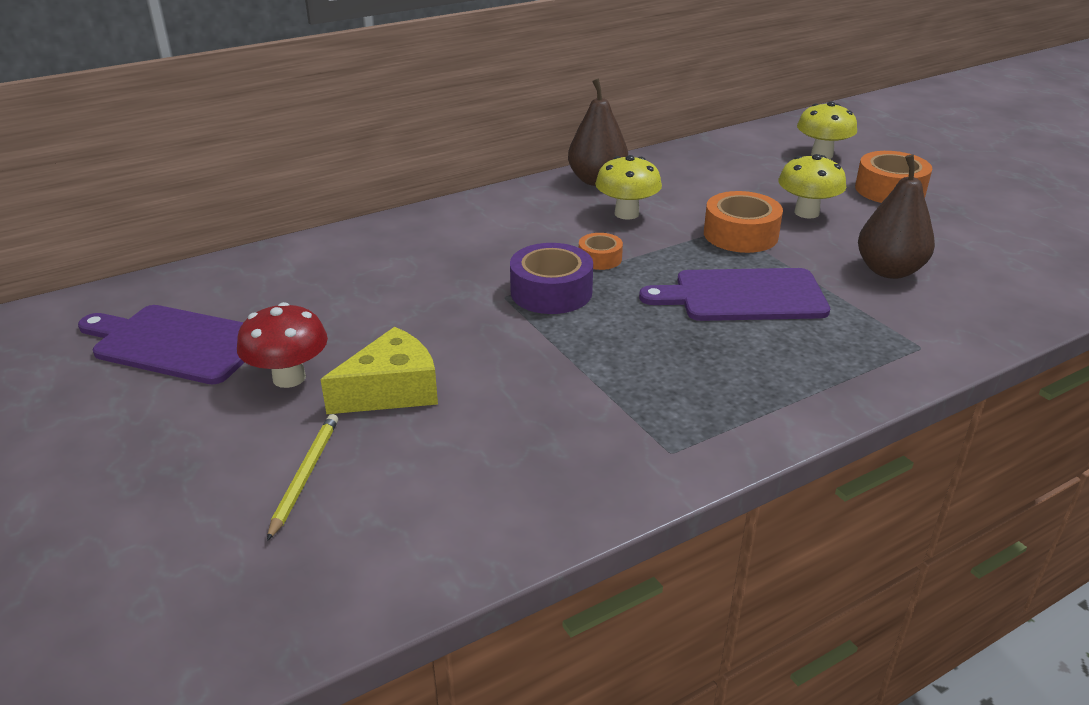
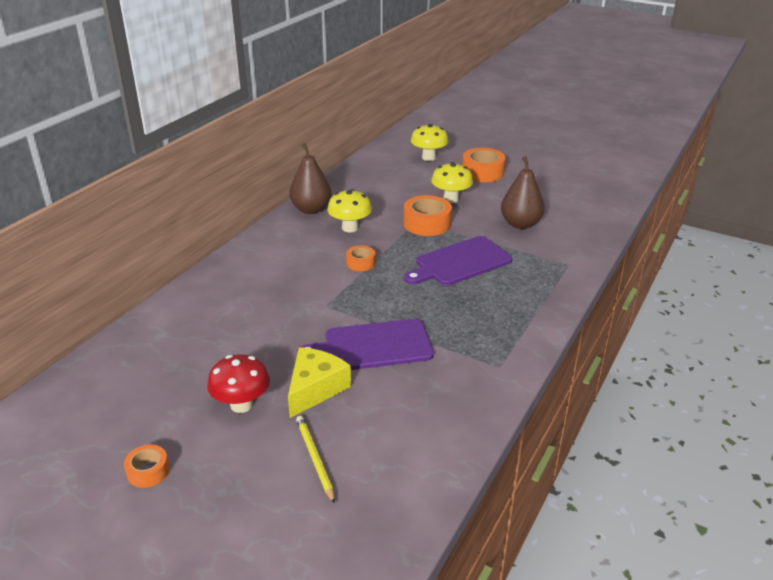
camera: 30 degrees left, 0 degrees up
purple cutting board [78,305,244,384] -> purple cutting board moved to [297,319,434,370]
purple tape [510,243,593,314] -> none
none -> orange tape [124,444,170,488]

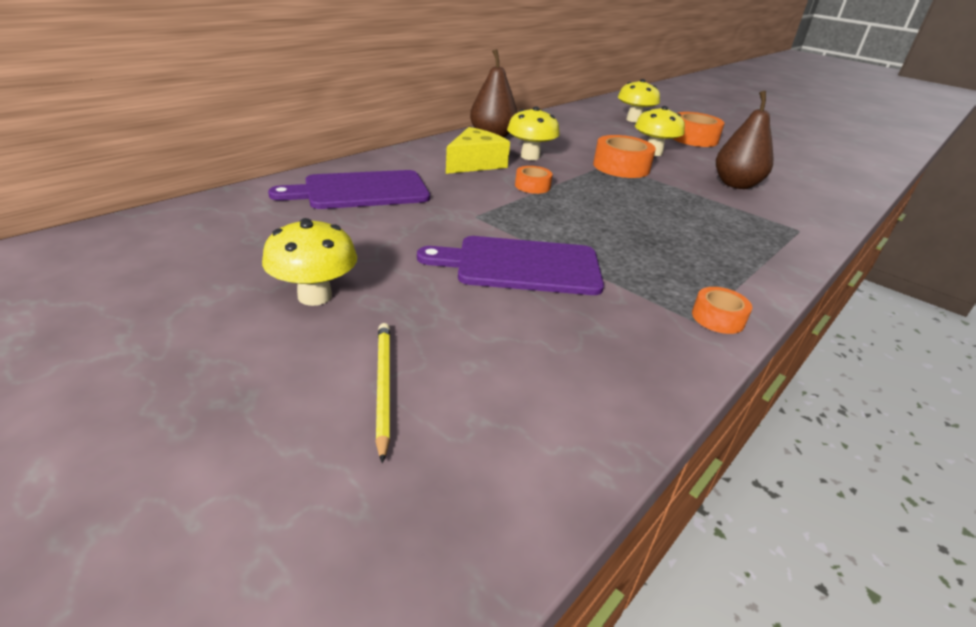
camera: 10 degrees right, 0 degrees up
orange tape [124,444,170,488] -> orange tape moved to [692,287,752,334]
red mushroom [207,354,270,413] -> yellow mushroom [262,218,357,306]
yellow cheese [288,347,351,418] -> yellow cheese moved to [446,127,510,174]
purple cutting board [404,236,512,286] -> purple cutting board moved to [268,170,430,209]

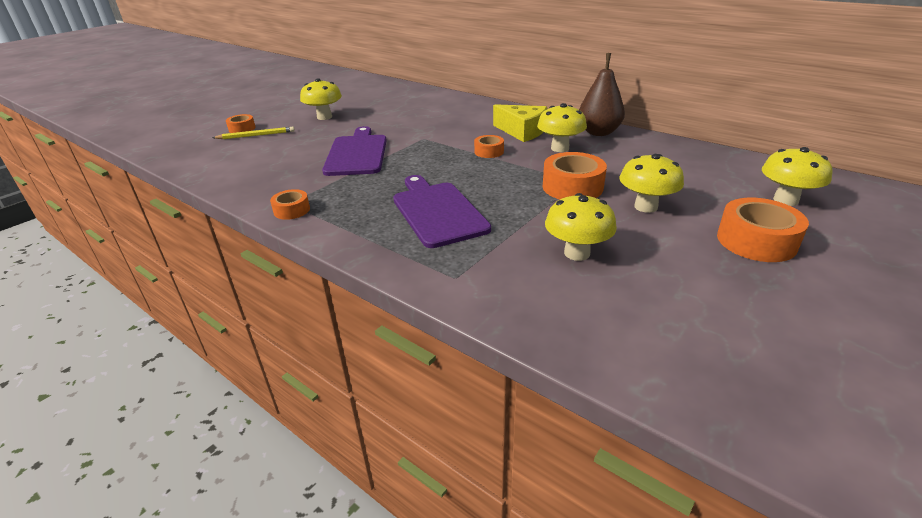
camera: 90 degrees right, 0 degrees up
purple cutting board [268,170,430,209] -> purple cutting board moved to [393,175,491,248]
brown pear [716,91,773,189] -> yellow mushroom [545,193,617,261]
none -> orange tape [226,114,256,133]

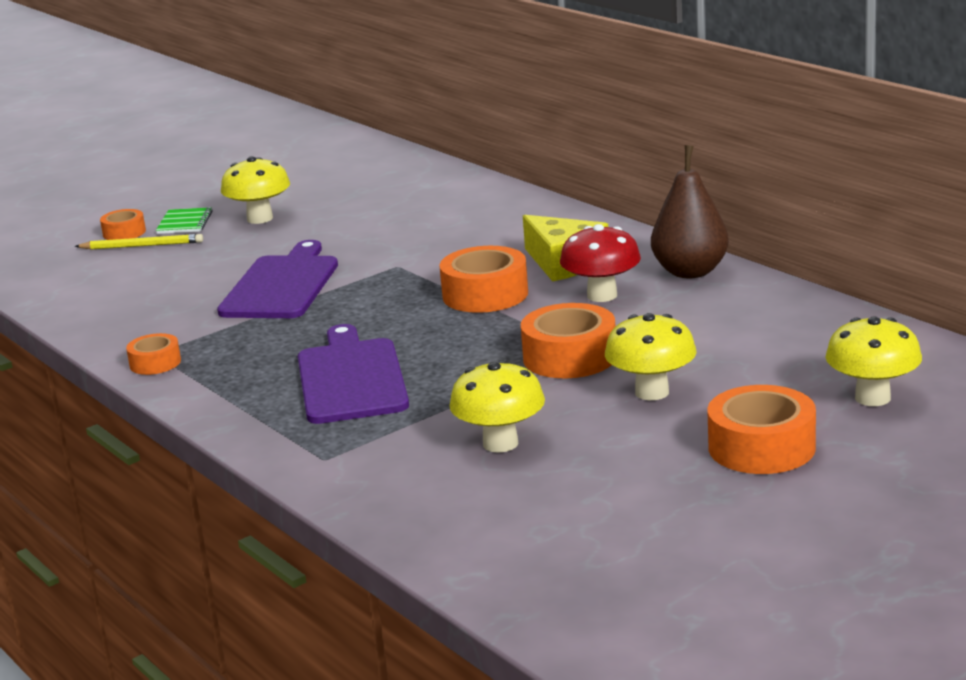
camera: 15 degrees right, 10 degrees down
orange tape [474,135,504,158] -> orange tape [439,246,528,313], size x1.77
yellow mushroom [537,103,587,152] -> red mushroom [560,224,641,302]
none -> green notebook [156,207,213,234]

